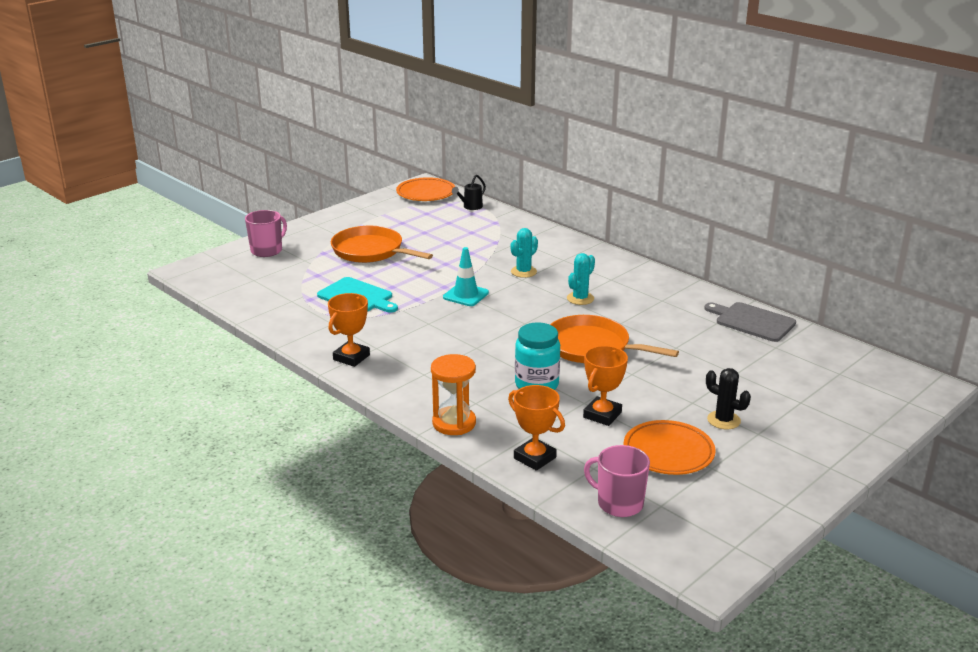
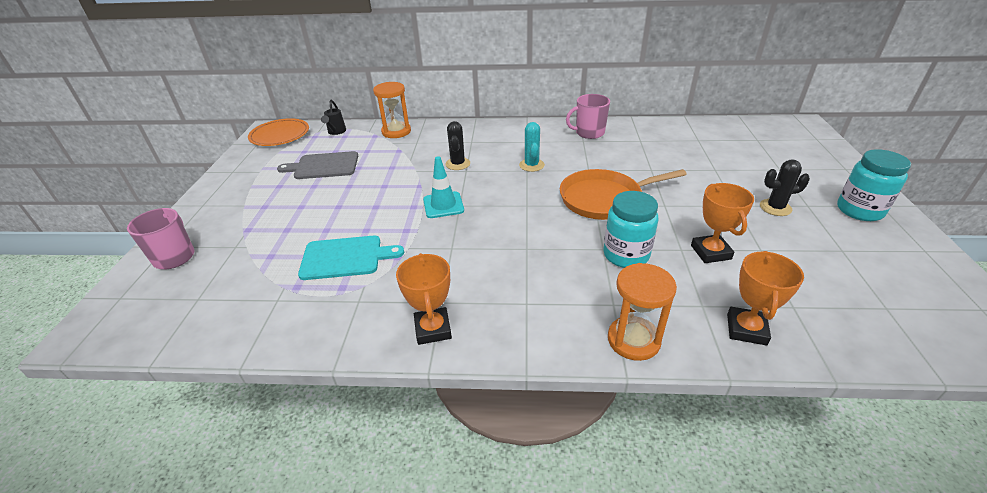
camera: 40 degrees left, 10 degrees up
orange pan [331,226,433,263] -> none
orange trophy [508,385,565,471] -> orange trophy turned 75 degrees counterclockwise [727,251,804,346]
turquoise cactus [511,228,538,278] -> black cactus [446,121,470,170]
pink mug [584,445,650,517] -> pink mug moved to [566,94,610,139]
orange plate [623,420,715,475] -> none
grey cutting board [704,302,796,342] -> grey cutting board moved to [277,151,358,179]
none -> orange hourglass [373,82,411,138]
none -> turquoise jar [837,149,911,221]

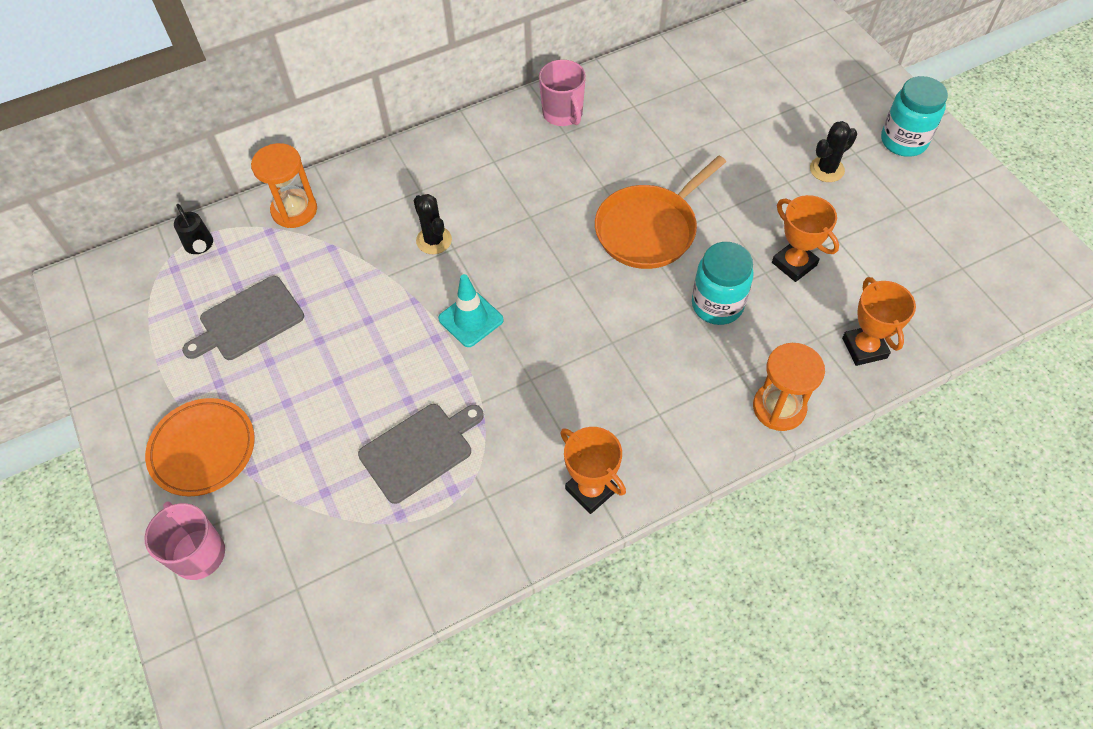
camera: 30 degrees left, 20 degrees up
orange plate [248,118,309,146] -> orange plate moved to [145,398,255,496]
turquoise cutting board [298,236,404,280] -> grey cutting board [358,404,484,504]
turquoise cactus [519,122,545,172] -> none
pink mug [566,94,610,139] -> pink mug turned 75 degrees counterclockwise [539,60,586,126]

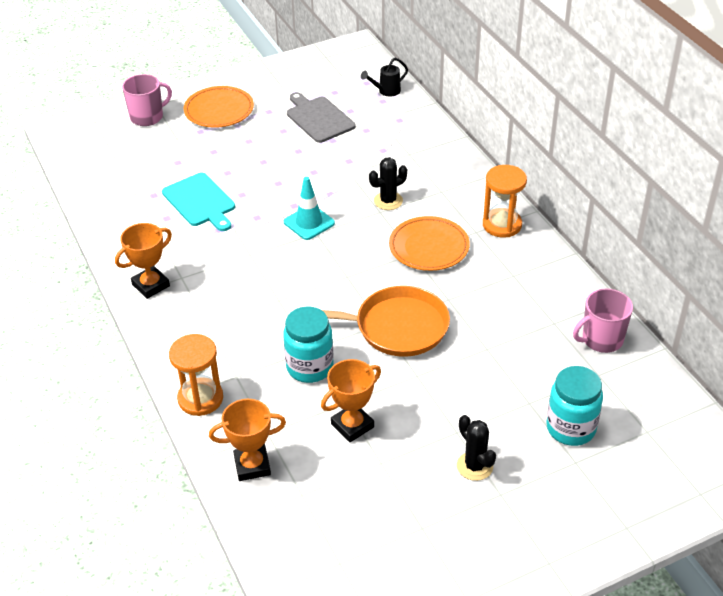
camera: 90 degrees right, 15 degrees down
orange hourglass [251,143,317,228] -> orange hourglass moved to [483,165,527,238]
grey cutting board [358,404,484,504] -> turquoise cutting board [162,173,235,231]
pink mug [539,60,586,126] -> pink mug moved to [573,288,633,353]
orange pan [595,156,726,269] -> orange pan turned 135 degrees clockwise [322,286,450,357]
turquoise jar [881,76,948,157] -> turquoise jar moved to [546,366,603,446]
none -> orange plate [389,216,470,271]

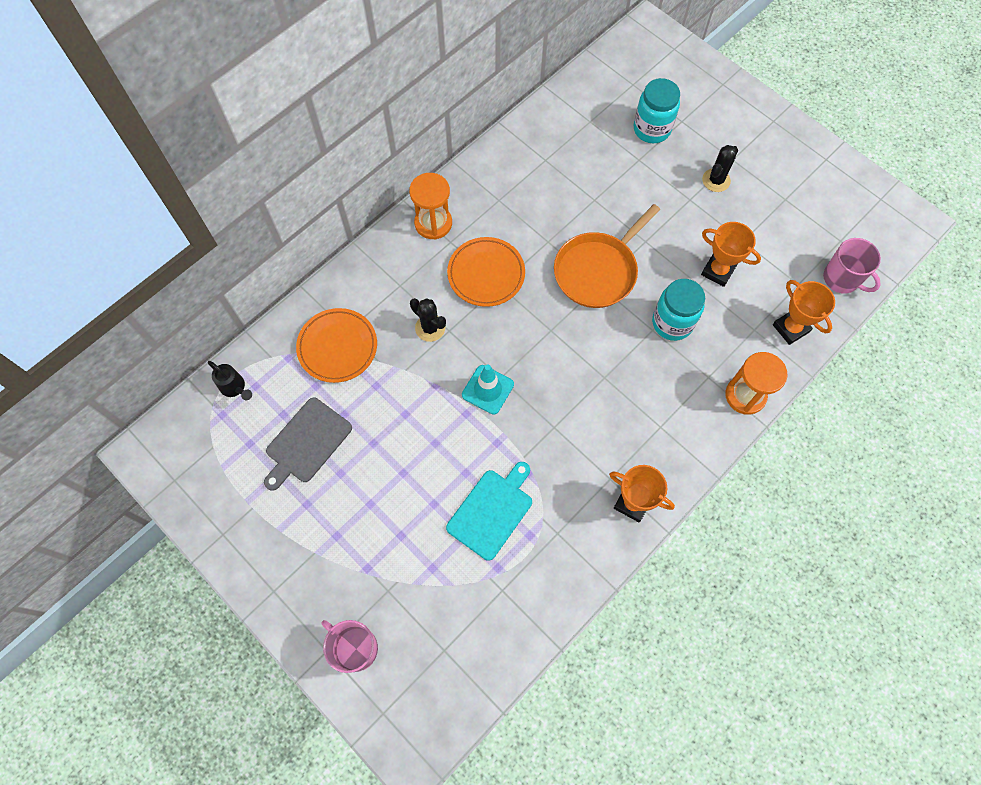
camera: 110 degrees left, 25 degrees up
orange plate [184,86,254,128] -> orange plate moved to [296,308,377,383]
orange pan [322,286,450,357] -> orange pan turned 120 degrees counterclockwise [554,204,660,308]
pink mug [573,288,633,353] -> pink mug moved to [823,238,881,293]

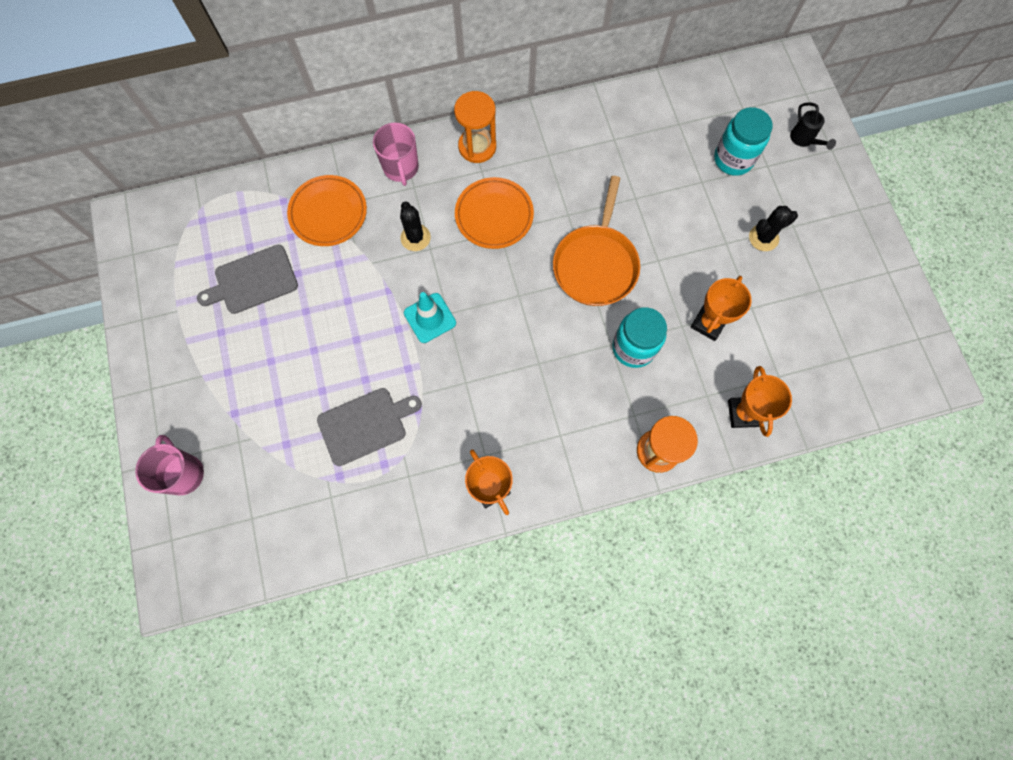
camera: 30 degrees right, 5 degrees up
black watering can [208,361,252,400] -> black watering can moved to [790,102,836,150]
turquoise cutting board [446,462,532,561] -> grey cutting board [317,388,422,466]
orange pan [554,204,660,308] -> orange pan turned 60 degrees counterclockwise [553,176,640,306]
orange trophy [701,222,761,287] -> orange trophy turned 60 degrees clockwise [691,276,752,341]
pink mug [823,238,881,293] -> pink mug moved to [373,123,419,186]

